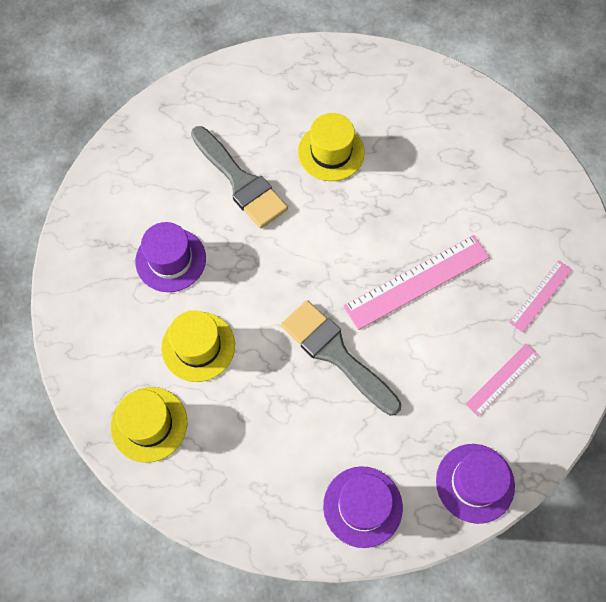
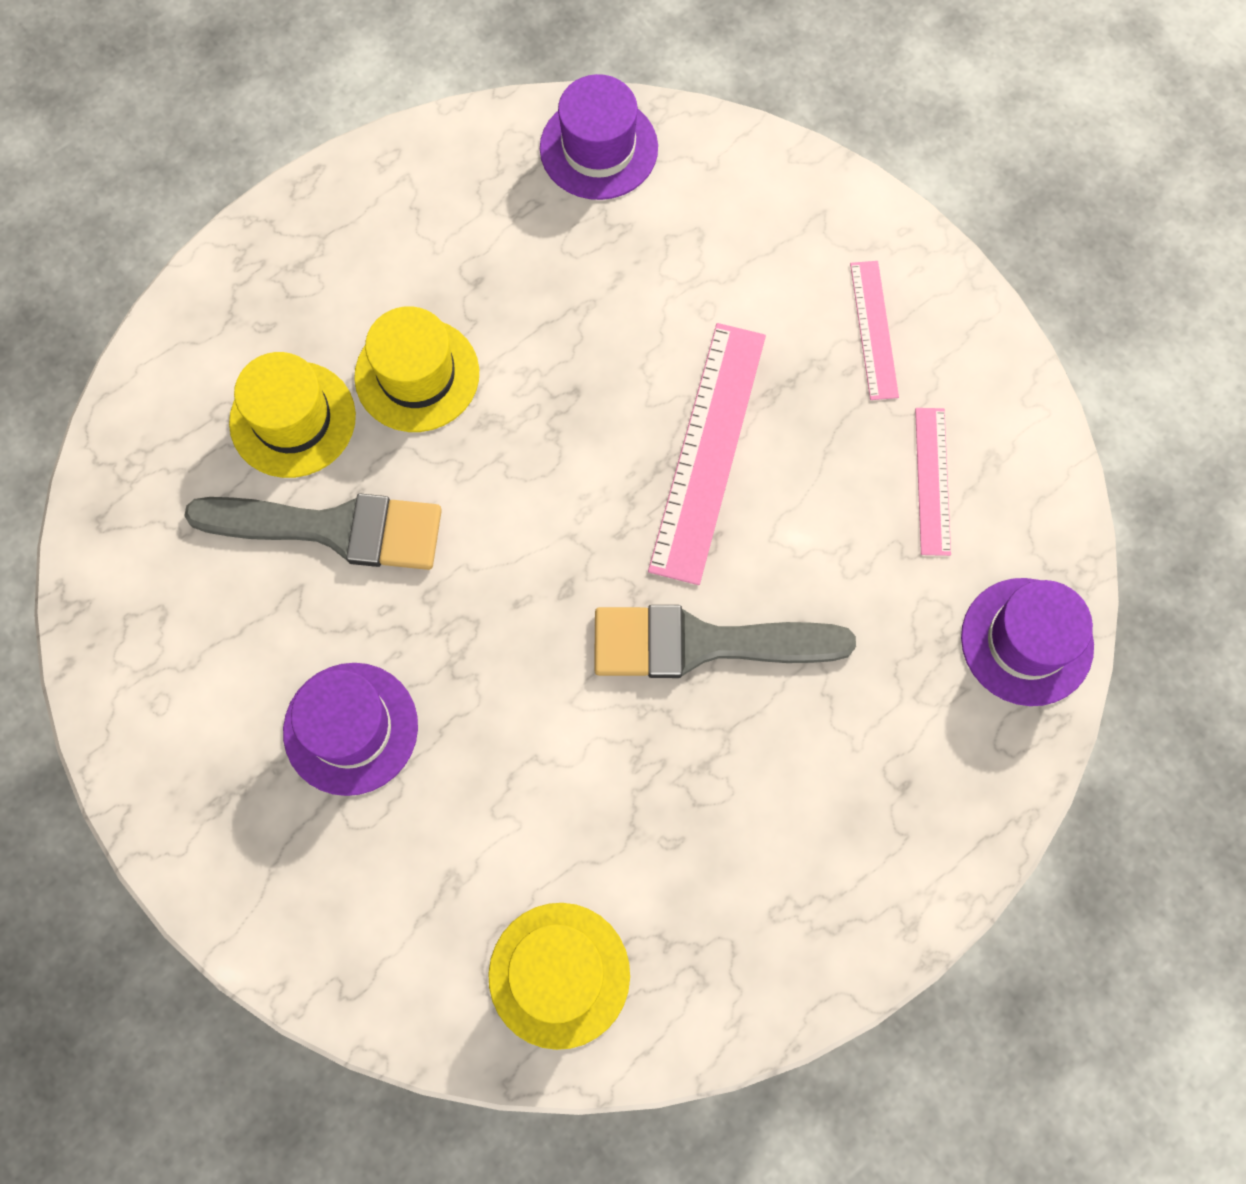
camera: 45 degrees left, 5 degrees up
yellow hat [161,310,235,382] -> yellow hat moved to [229,352,356,478]
purple hat [323,466,403,548] -> purple hat moved to [540,74,658,200]

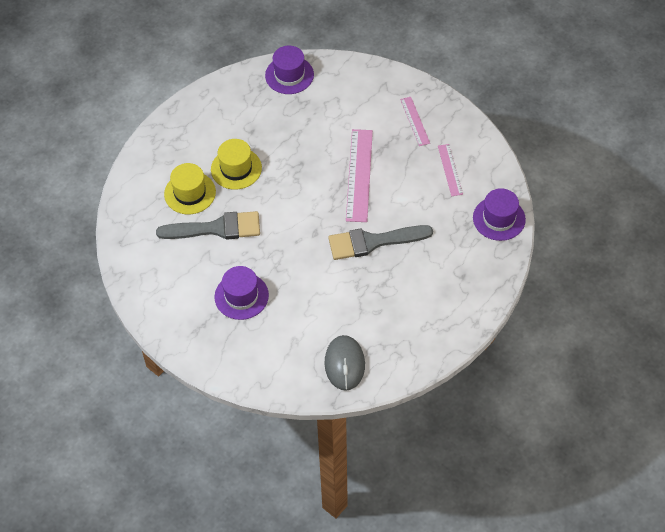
camera: 10 degrees left, 15 degrees down
yellow hat [488,903,630,1050] -> grey mouse [324,335,365,391]

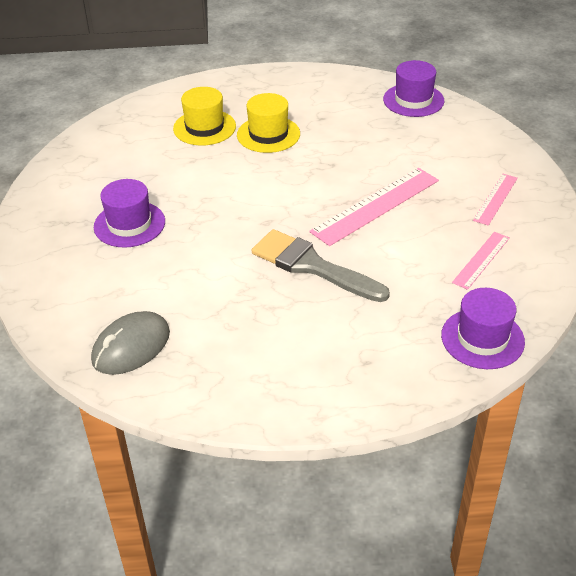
camera: 45 degrees right, 15 degrees down
grey brush [156,211,260,240] -> none

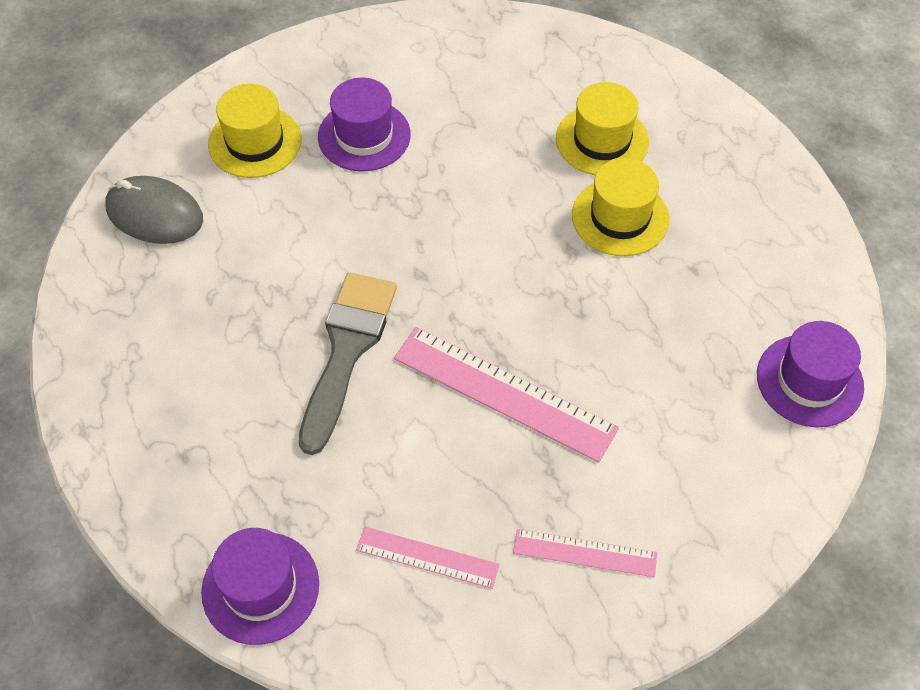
camera: 70 degrees right, 15 degrees up
none -> yellow hat [208,84,302,178]

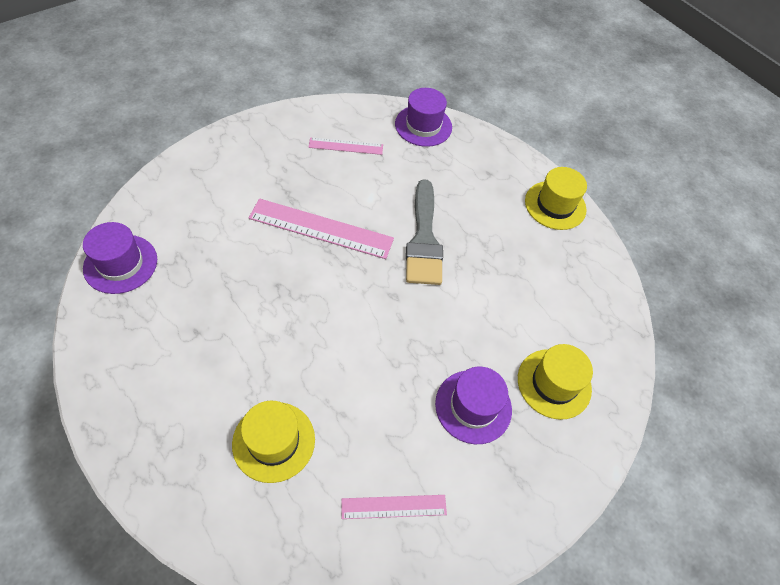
camera: 160 degrees right, 0 degrees up
grey mouse [105,176,203,244] -> none
pink ruler [513,529,657,577] -> pink ruler moved to [341,495,447,519]
yellow hat [572,158,669,256] -> yellow hat moved to [525,167,587,230]

